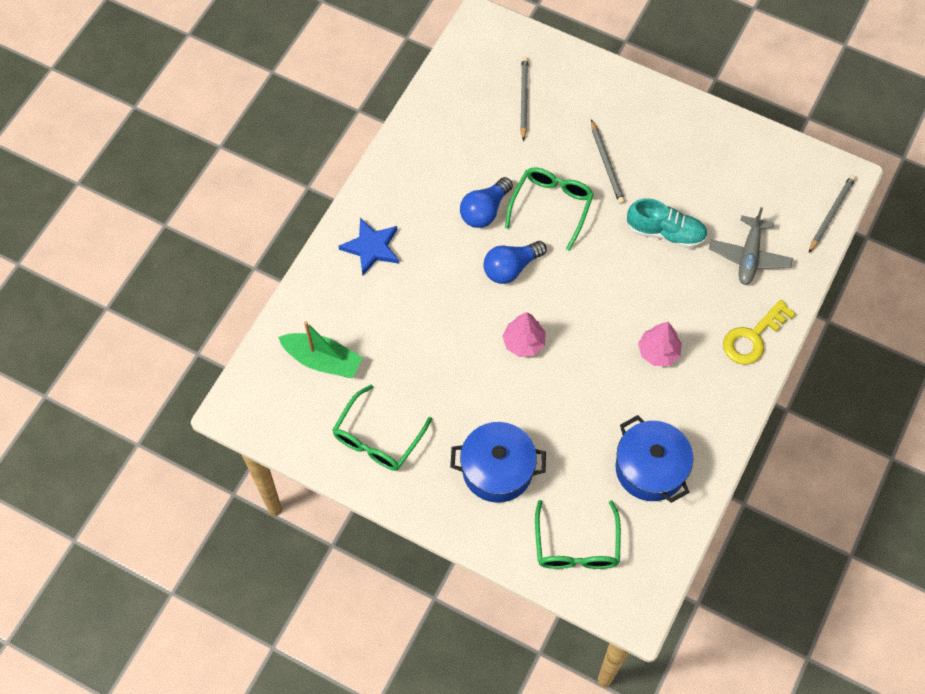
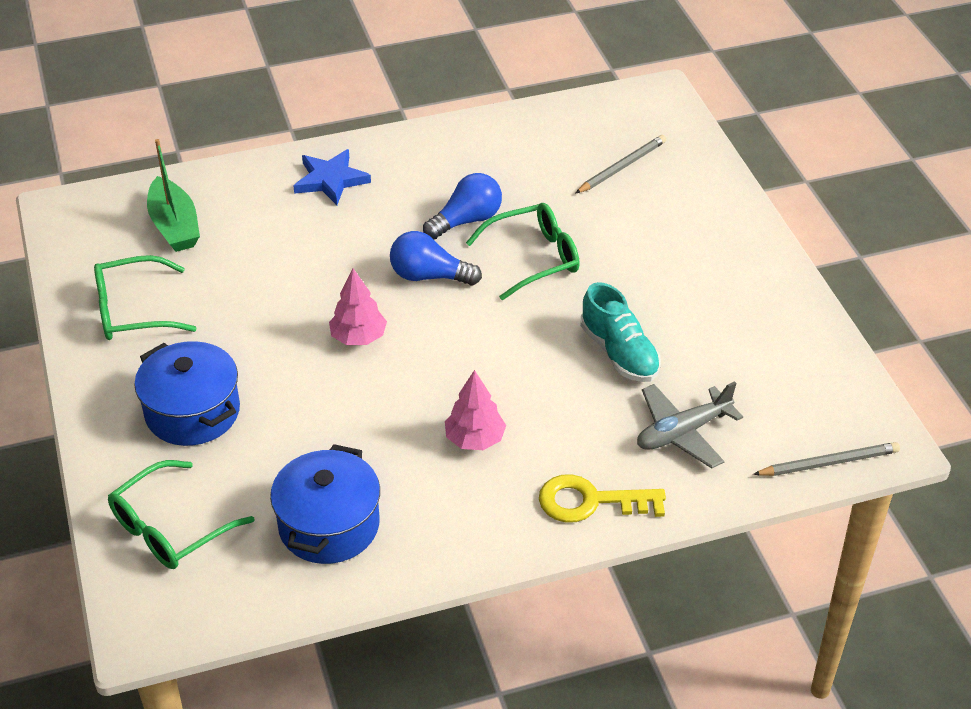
camera: 45 degrees right, 20 degrees down
blue light bulb [460,177,513,228] -> blue light bulb turned 150 degrees clockwise [423,173,502,240]
grey pencil [591,119,625,204] -> none

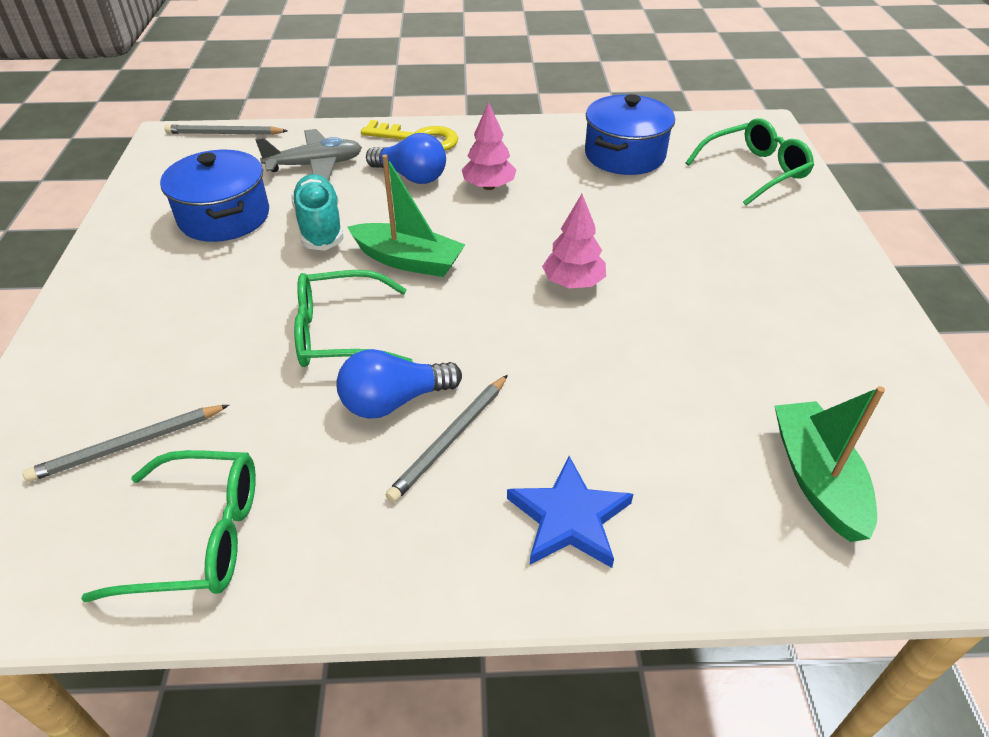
camera: 165 degrees left, 0 degrees up
green glasses [94,255,196,340] -> green glasses moved to [81,450,256,602]
blue pot [134,341,240,446] -> blue pot moved to [160,150,269,242]
blue light bulb [390,231,482,285] -> blue light bulb moved to [366,133,446,184]
none -> green boat [347,155,466,277]
none -> grey pencil [386,375,508,503]

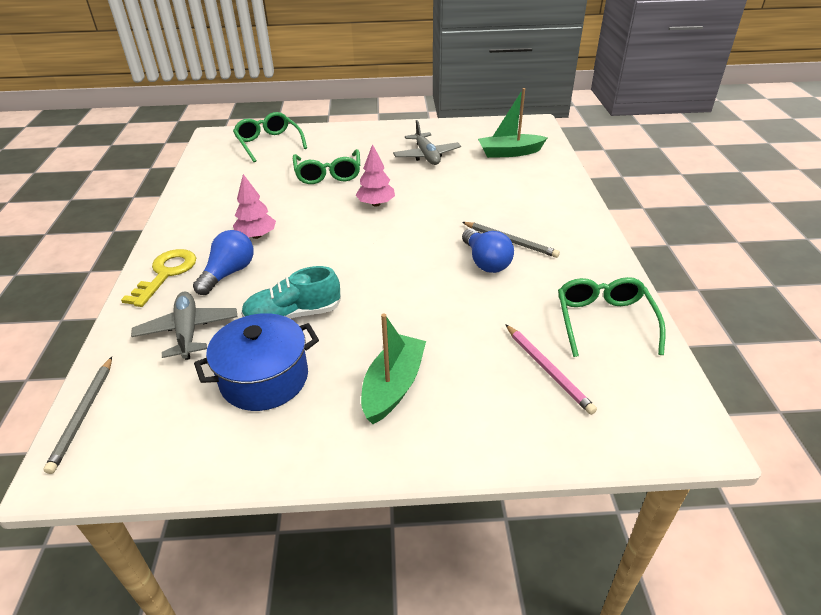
camera: 90 degrees left, 5 degrees down
grey pencil [23,405,229,482] -> pink pencil [505,324,597,415]
green glasses [294,270,413,367] -> green glasses moved to [293,149,360,184]
green boat [347,155,466,277] -> green boat moved to [361,314,426,424]
blue star [507,456,633,568] -> none
blue pot [585,94,675,175] -> none
none -> grey plane [393,120,461,165]

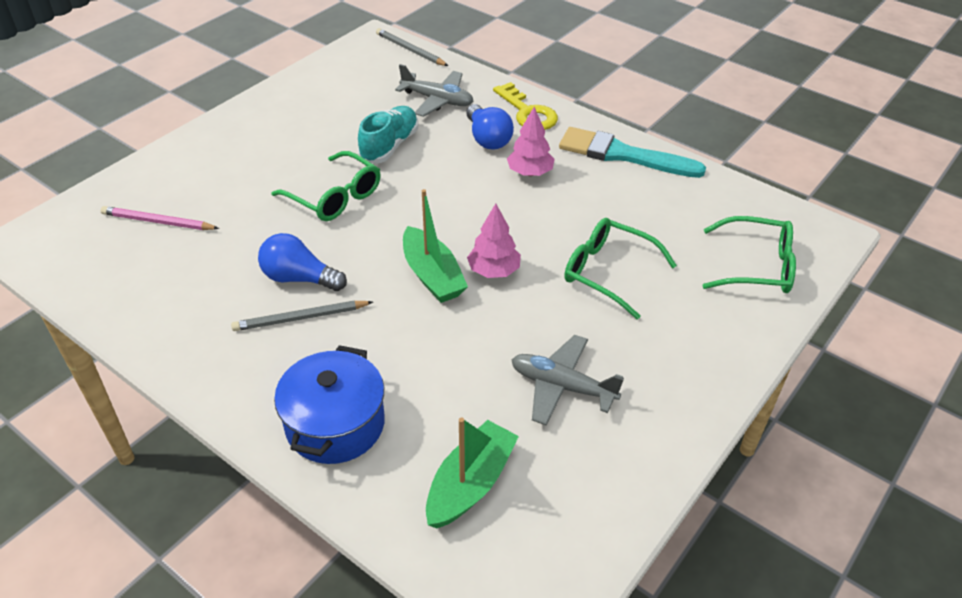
camera: 130 degrees right, 5 degrees up
blue pot [194,313,319,411] -> blue pot moved to [274,345,385,464]
green boat [361,314,426,424] -> green boat moved to [403,189,468,303]
green glasses [558,277,666,357] -> green glasses moved to [271,151,381,221]
none -> turquoise brush [559,127,706,178]

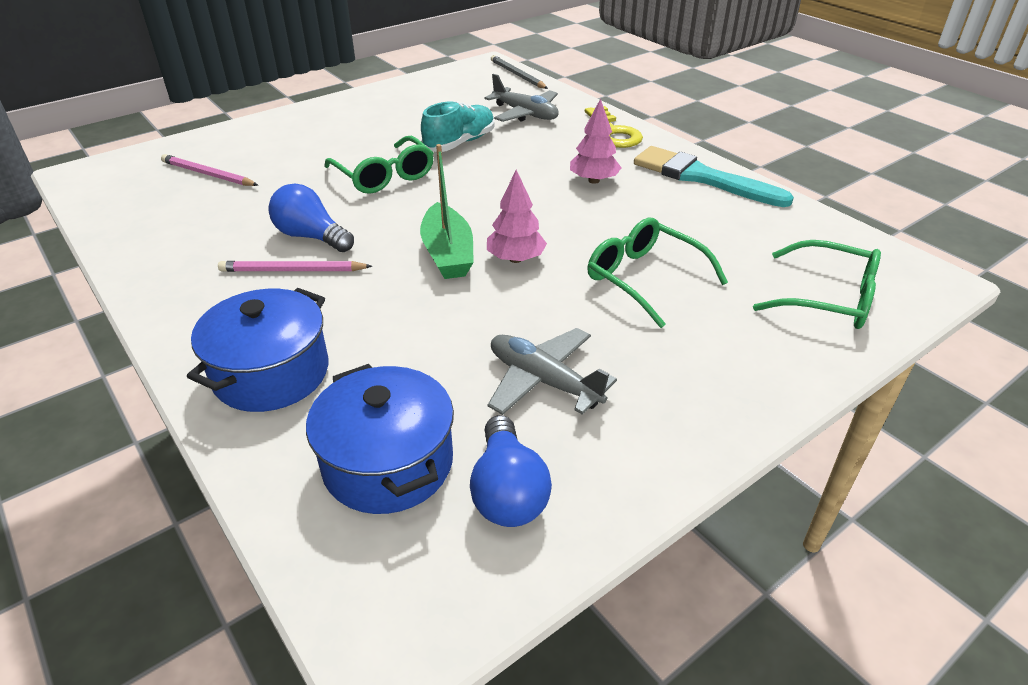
camera: 15 degrees right, 5 degrees down
grey pencil [231,301,373,331] -> pink pencil [218,261,372,272]
green boat [426,417,519,529] -> blue pot [306,364,454,514]
blue light bulb [466,104,514,150] -> blue light bulb moved to [470,415,552,527]

